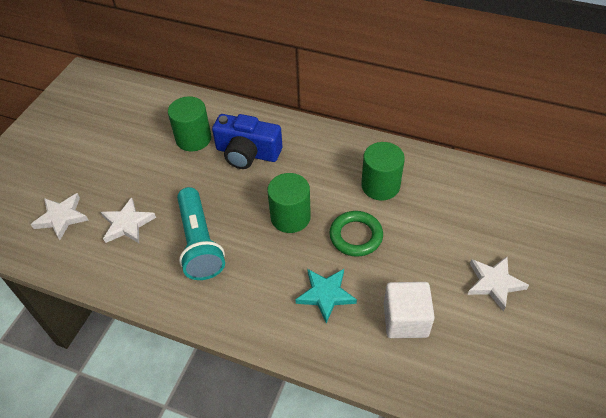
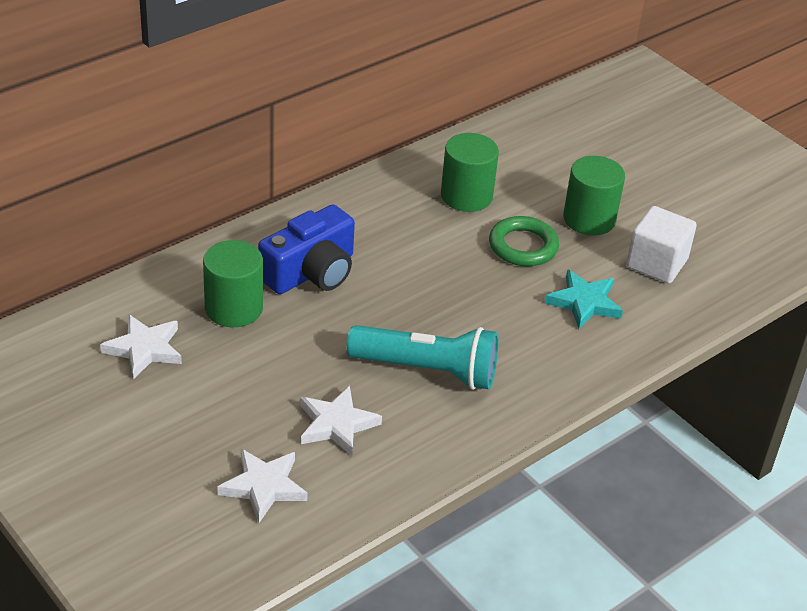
camera: 65 degrees left, 10 degrees down
green cylinder [267,173,311,233] -> green cylinder moved to [563,156,625,236]
white star [467,257,529,312] -> white star moved to [100,315,182,379]

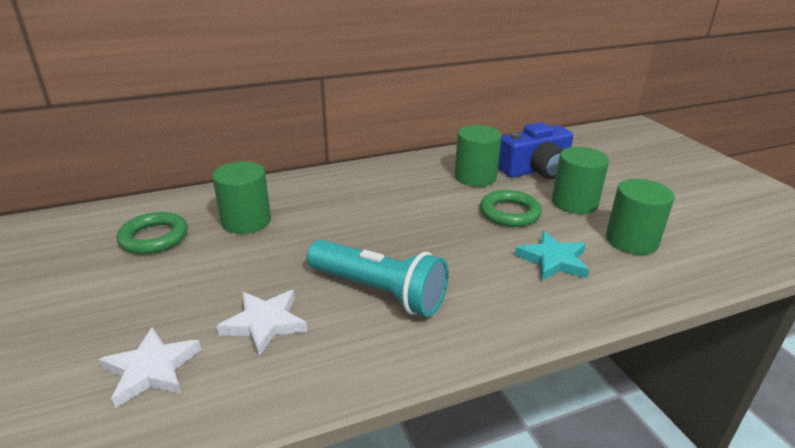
camera: 20 degrees right, 10 degrees down
white star [100,315,182,379] -> green ring [117,212,188,254]
blue camera [258,205,355,294] -> blue camera moved to [498,122,573,179]
white cube [626,206,697,283] -> green cylinder [606,179,675,255]

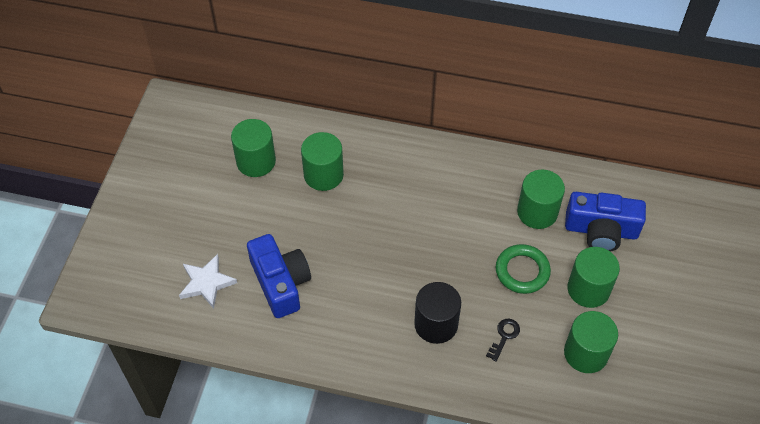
camera: 35 degrees right, 25 degrees up
green ring [117,212,188,254] -> green cylinder [231,119,276,177]
white star [217,290,307,356] -> blue camera [247,234,311,318]
turquoise flashlight [307,240,449,317] -> none
turquoise star [515,231,589,281] -> black key [486,319,520,362]
none -> black cylinder [414,282,461,344]

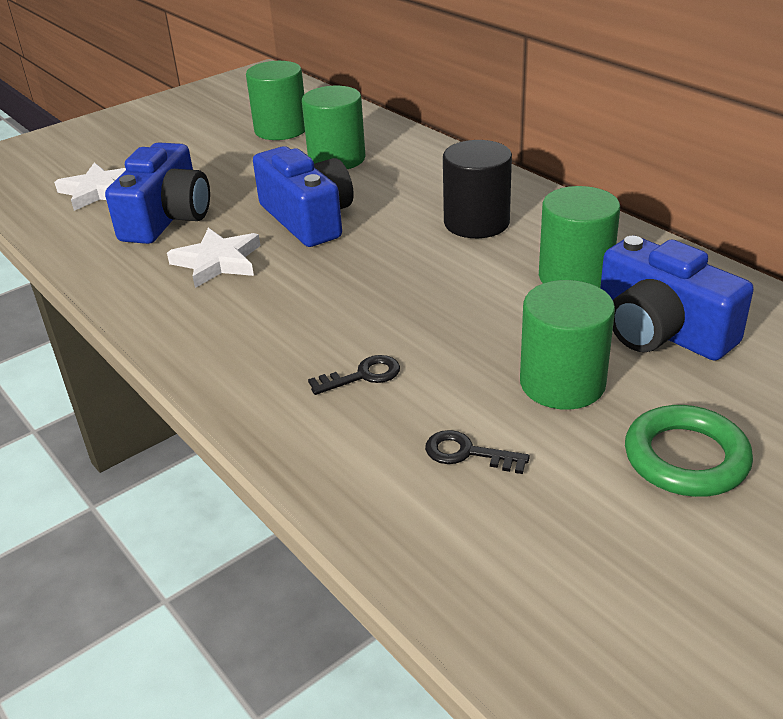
camera: 40 degrees right, 20 degrees down
black cylinder [414,282,461,344] -> black cylinder moved to [443,140,512,238]
green ring [496,244,551,294] -> green ring moved to [625,405,753,497]
green cylinder [564,311,618,373] -> black key [425,430,530,474]
none -> white star [167,228,260,288]
none -> blue camera [253,146,354,247]

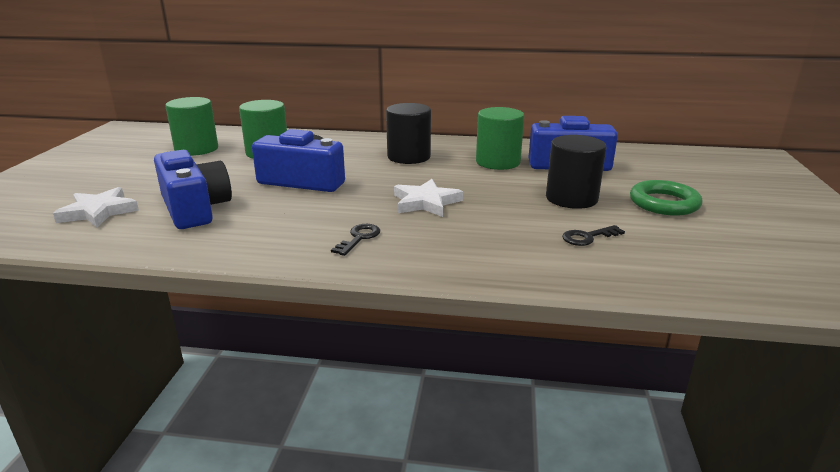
camera: 45 degrees left, 10 degrees down
white star [167,228,260,288] -> white star moved to [394,179,463,217]
black key [308,355,400,395] -> black key moved to [331,224,380,256]
green cylinder [520,280,615,410] -> black cylinder [546,135,607,209]

